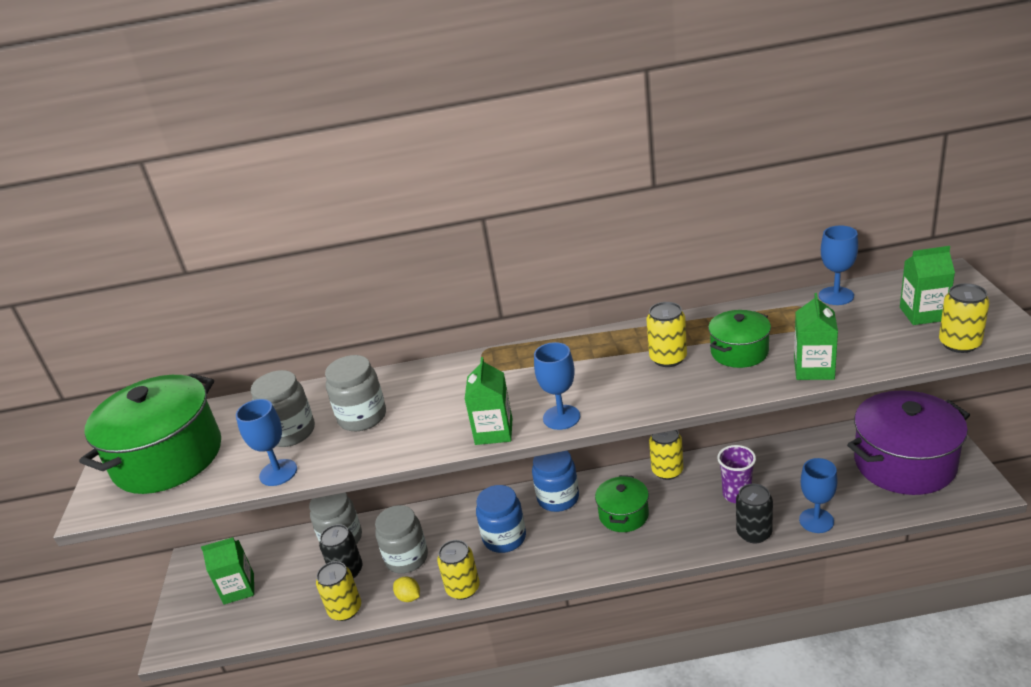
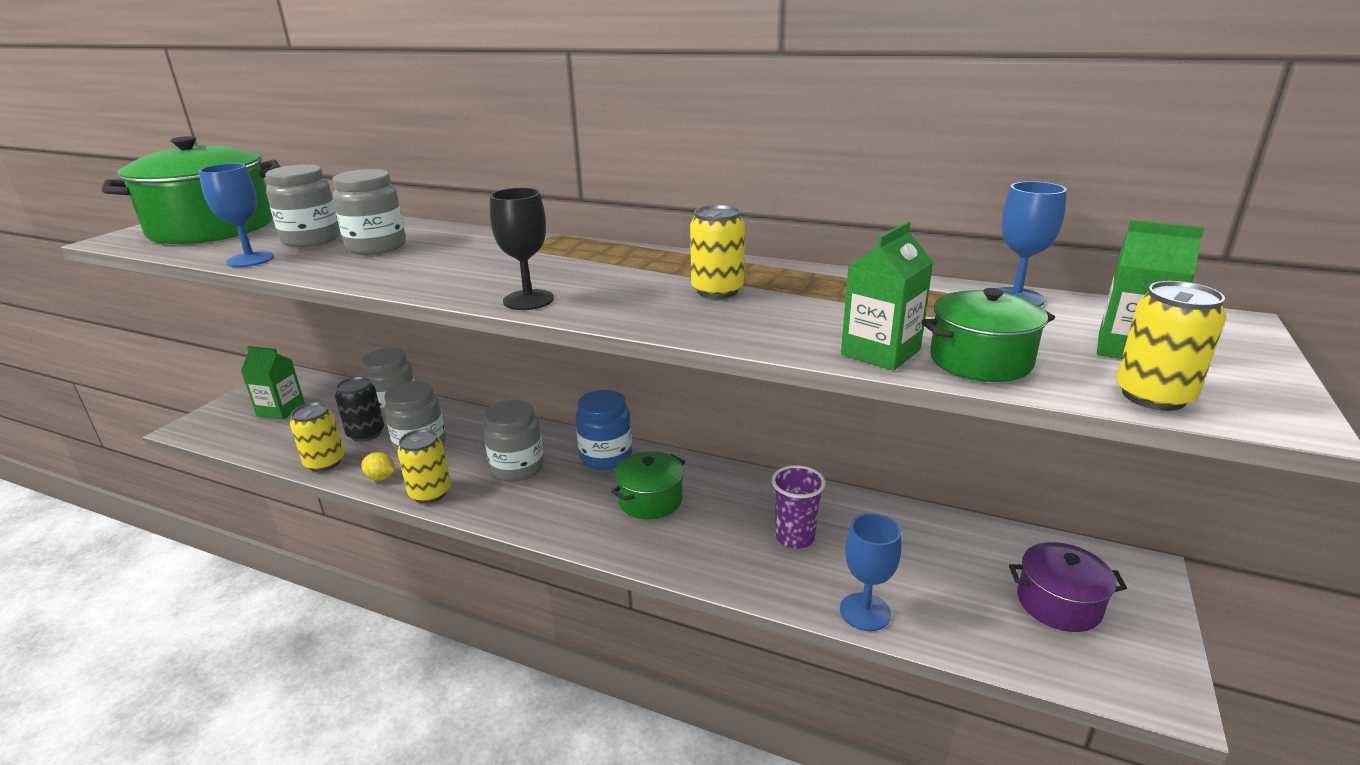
camera: 25 degrees right, 5 degrees down
yellow lemon [393,577,420,602] -> yellow lemon turned 45 degrees counterclockwise [361,452,395,481]
green carton [465,357,512,445] -> none
blue jar [476,485,526,553] -> grey jar [483,400,544,482]
blue goblet [534,342,580,430] -> black goblet [490,188,554,310]
yellow can [649,430,683,480] -> none
green pot [708,310,771,368] -> green pot moved to [921,288,1055,382]
black can [736,483,773,543] -> none
purple pot [847,390,970,495] -> purple pot [1009,542,1127,632], size x0.52

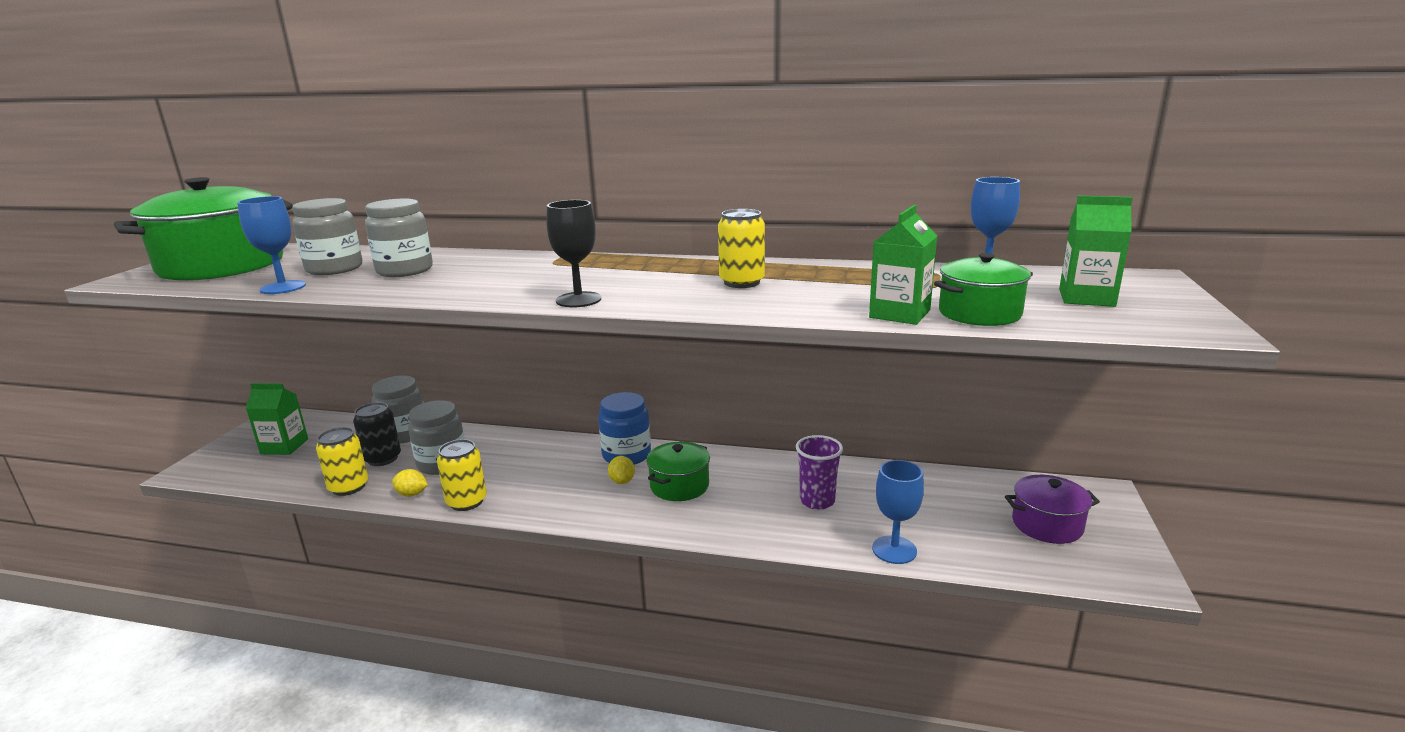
camera: 10 degrees left, 5 degrees down
grey jar [483,400,544,482] -> none
yellow can [1116,281,1226,411] -> none
none -> yellow lemon [608,456,635,484]

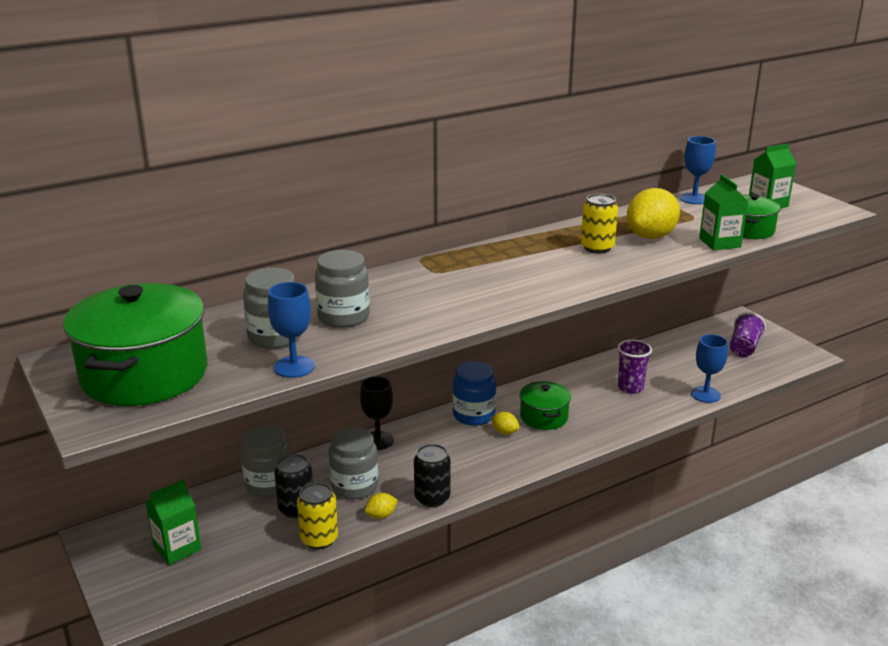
camera: 45 degrees left, 5 degrees up
yellow can [437,439,487,511] -> black can [414,444,451,507]
black goblet [547,200,601,307] -> black goblet moved to [360,376,394,450]
purple pot [1005,475,1100,544] -> purple cup [730,312,766,357]
none -> yellow lemon [627,188,680,239]

